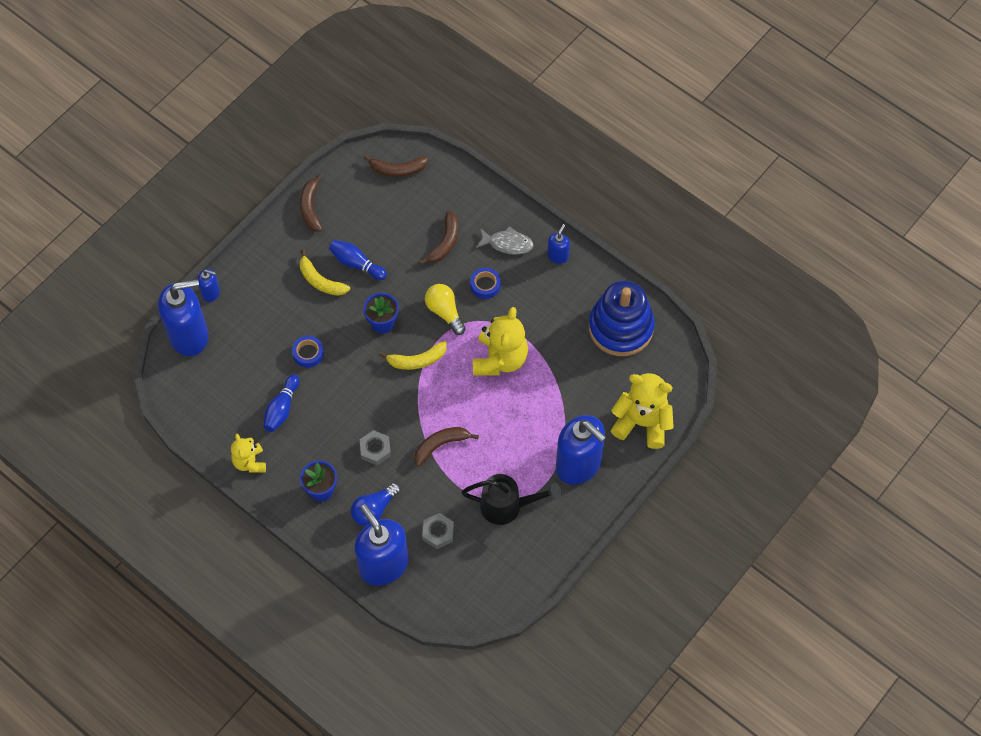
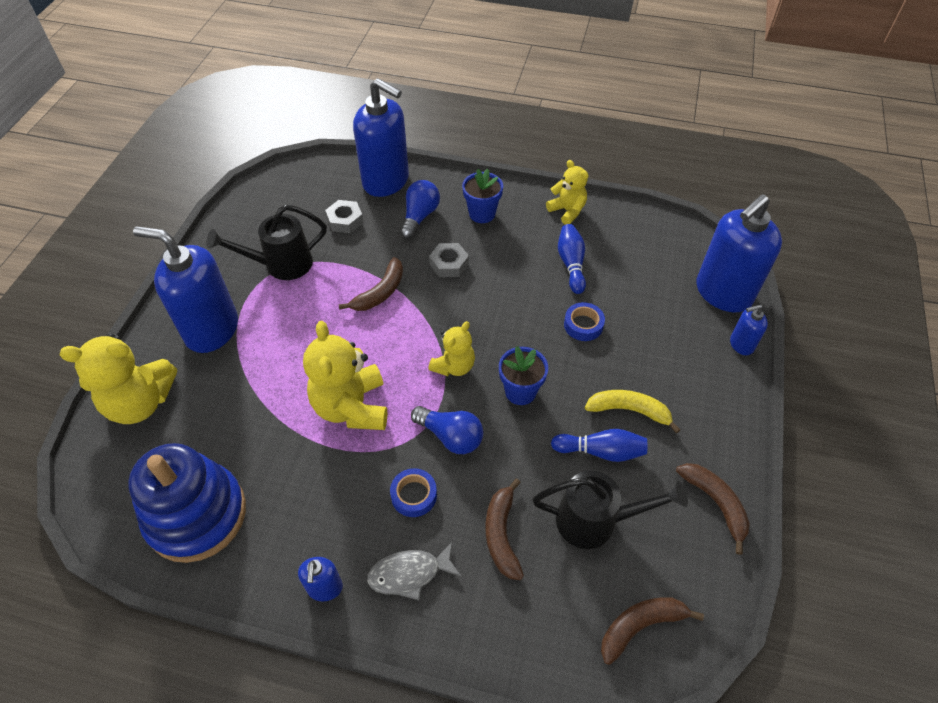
camera: 155 degrees right, 10 degrees down
yellow banana [379,341,447,370] -> yellow teddy bear [428,321,475,376]
yellow light bulb [425,284,466,335] -> blue light bulb [411,406,483,454]
none -> black watering can [533,470,688,549]

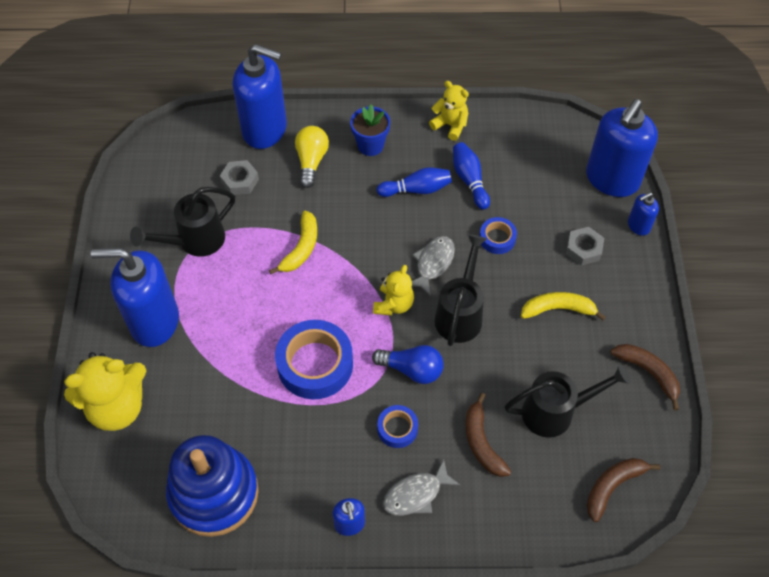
camera: 15 degrees left, 5 degrees up
yellow teddy bear [303,321,387,430] -> blue tape [275,320,353,399]
brown banana [339,257,403,311] -> yellow banana [269,211,317,274]
blue light bulb [400,180,440,239] -> yellow light bulb [295,126,329,188]
grey nut [429,243,469,277] -> grey nut moved to [566,227,604,266]
blue flower pot [499,346,548,405] -> black watering can [434,234,487,346]
blue bowling pin [551,429,647,462] -> blue bowling pin moved to [376,167,452,197]
none -> grey fish [412,236,455,296]

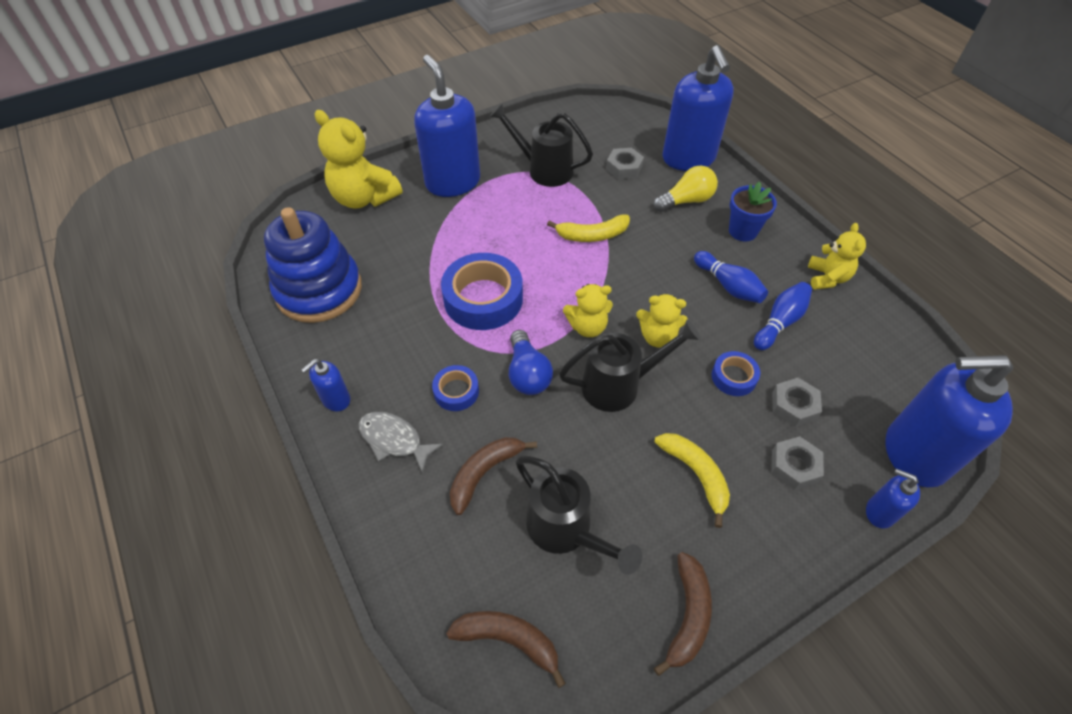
camera: 60 degrees right, 5 degrees down
grey fish [412,236,455,296] -> yellow teddy bear [636,294,688,348]
none -> grey nut [772,378,822,427]

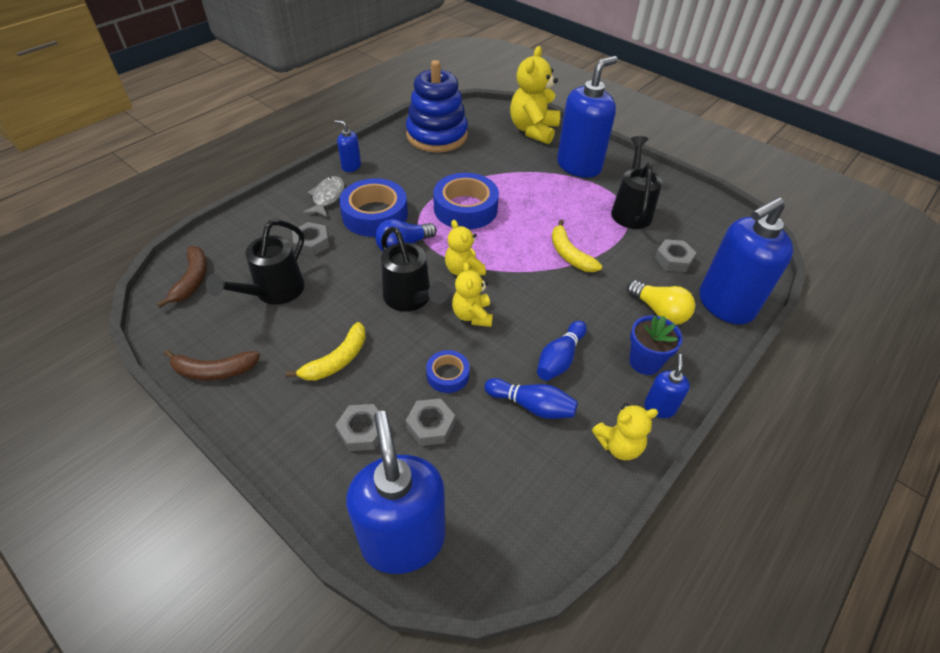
camera: 70 degrees right, 5 degrees down
blue tape [432,365,479,411] -> blue tape [339,178,408,237], size x1.94
brown banana [450,437,537,515] -> grey nut [292,222,329,256]
blue soap dispenser [866,469,920,528] -> blue soap dispenser moved to [644,354,690,418]

